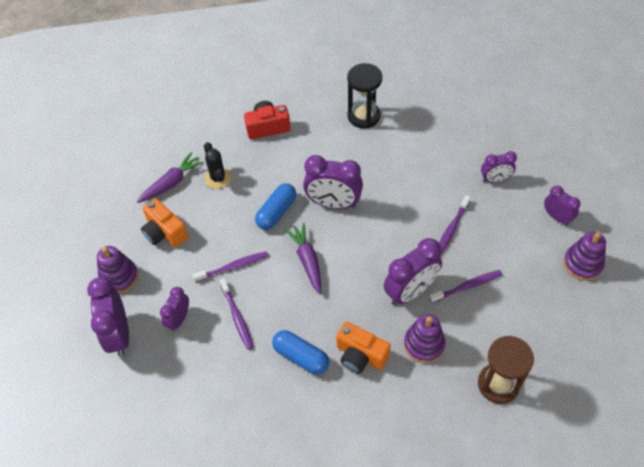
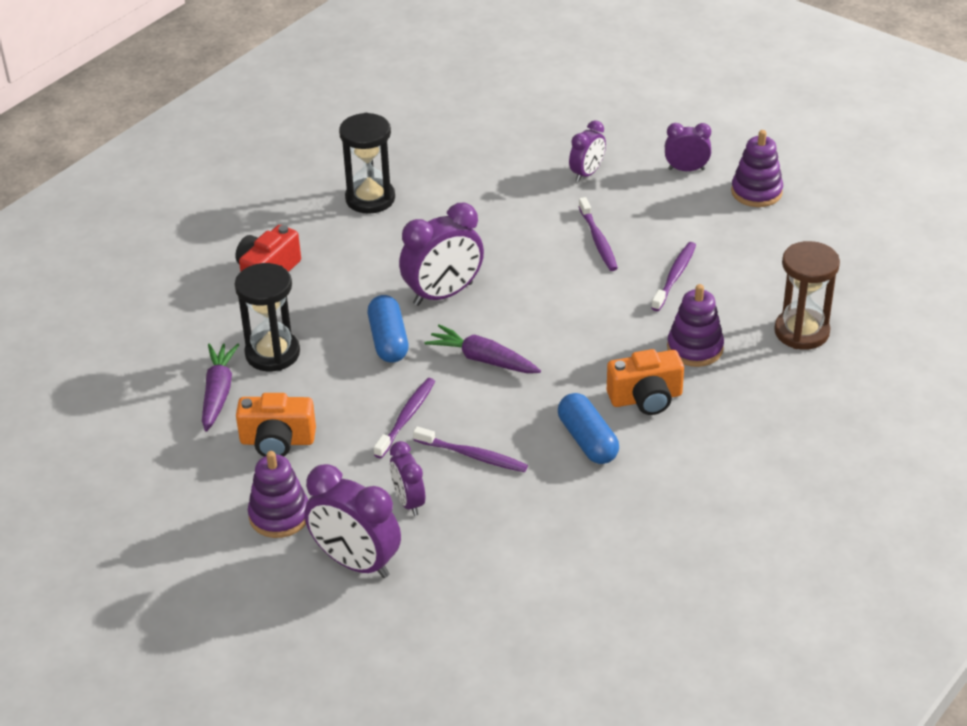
camera: 45 degrees left, 15 degrees down
black cactus [204,142,231,189] -> black hourglass [235,263,300,371]
blue capsule [272,330,329,375] -> blue capsule turned 75 degrees clockwise [558,393,619,464]
purple clock [384,238,442,305] -> none

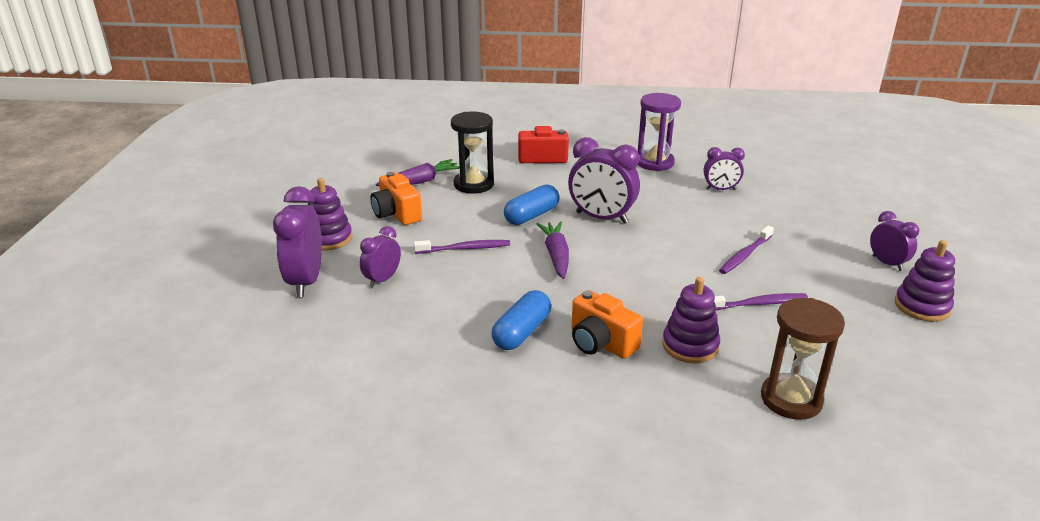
camera: 55 degrees right, 10 degrees down
black hourglass [339,113,395,214] -> purple hourglass [638,93,681,171]
purple toothbrush [413,427,528,472] -> none
purple clock [569,120,606,182] -> purple clock moved to [704,147,745,190]

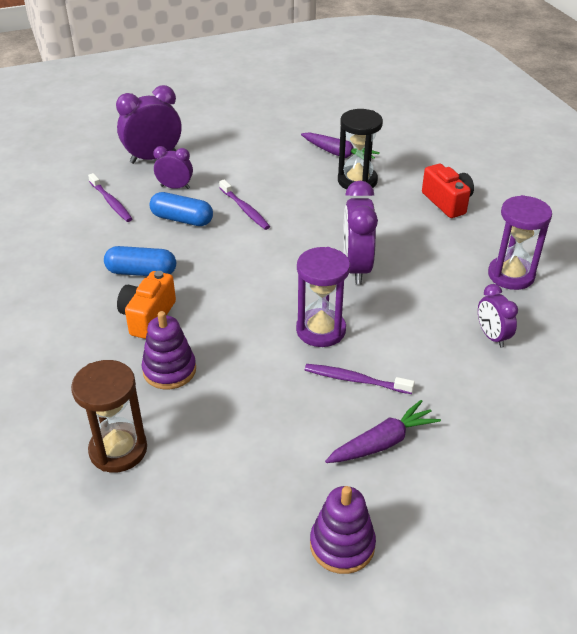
camera: 65 degrees right, 10 degrees up
purple stacking toy [308,178,353,251] -> none
orange camera [371,172,422,225] -> none
blue capsule [504,185,559,225] -> blue capsule moved to [150,192,213,226]
purple carrot [537,221,569,279] -> purple carrot moved to [325,400,441,463]
purple toothbrush [714,293,808,310] -> purple toothbrush moved to [88,173,132,222]
purple clock [870,211,919,271] -> none
none -> purple hourglass [296,247,350,347]

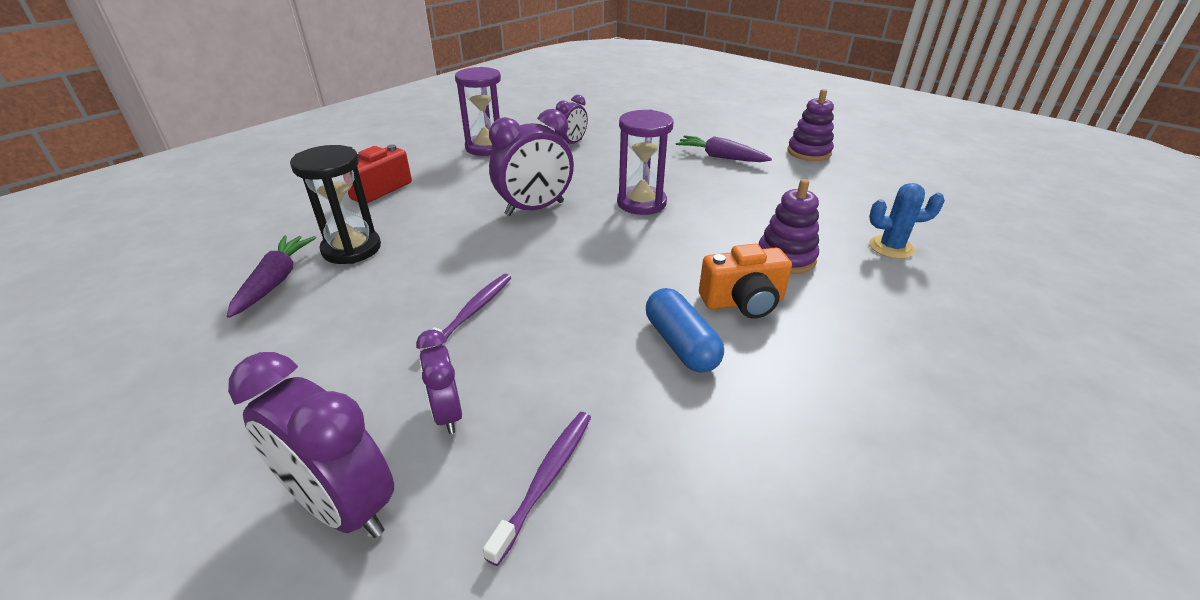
camera: 120 degrees left, 5 degrees down
brown hourglass [71,360,147,473] -> blue cactus [869,183,945,259]
blue capsule [150,192,213,226] -> none
purple toothbrush [305,364,415,394] -> none

